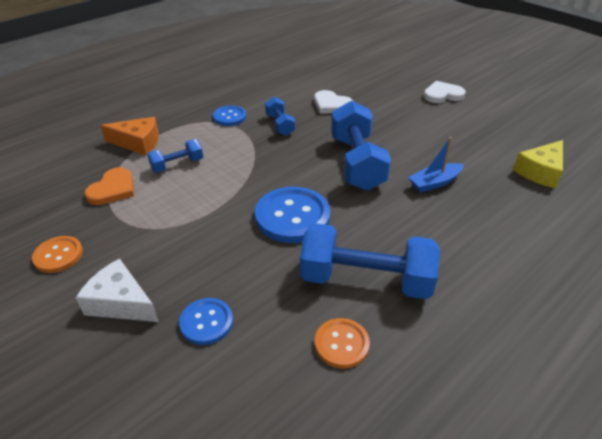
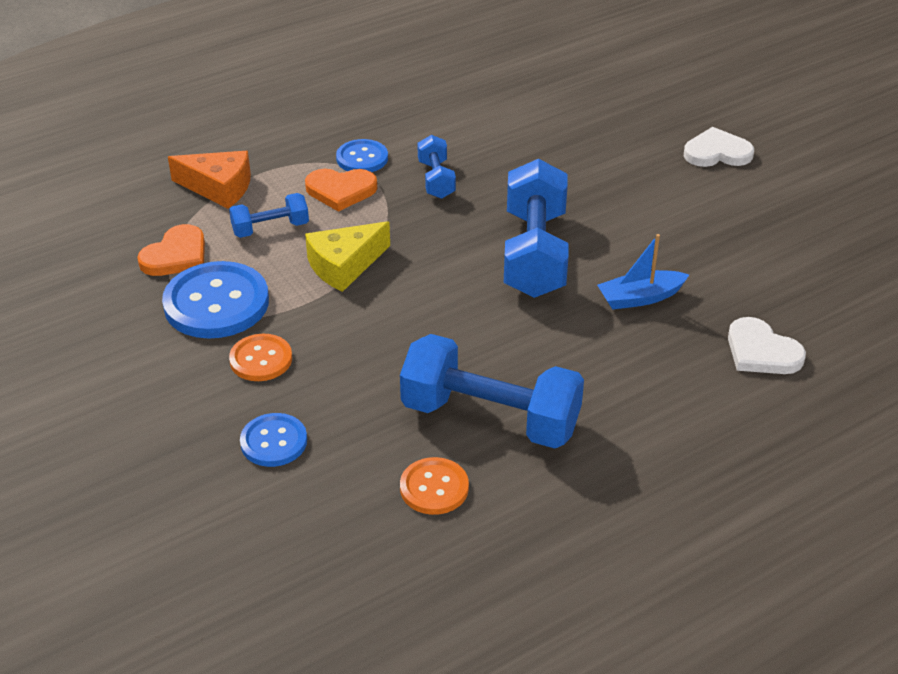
camera: 10 degrees right, 0 degrees up
orange button [32,236,83,273] -> orange button moved to [229,334,292,381]
white cheese [76,259,159,322] -> none
blue button [255,187,330,243] -> blue button moved to [162,261,269,339]
white heart [314,90,353,114] -> white heart moved to [728,317,806,374]
yellow cheese [513,140,563,188] -> yellow cheese moved to [305,221,390,292]
none -> orange heart [305,169,377,212]

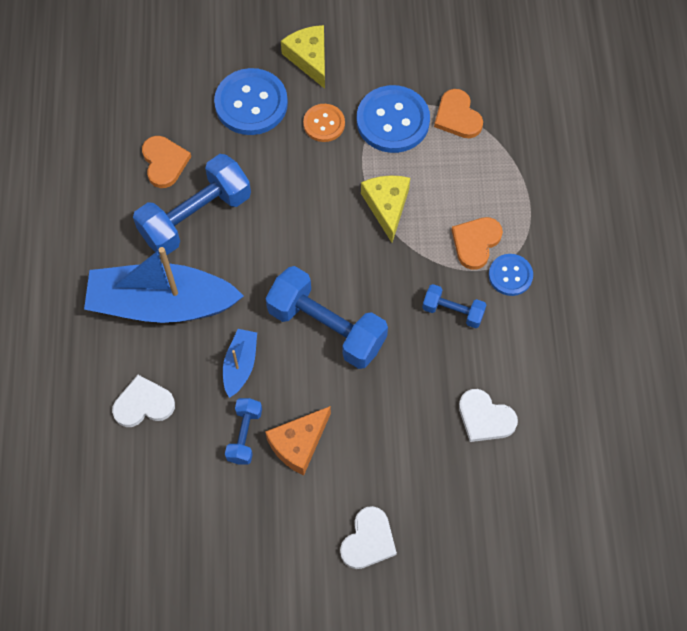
camera: 120 degrees right, 25 degrees up
orange cheese [168,151,251,209] -> orange cheese moved to [265,406,331,475]
blue dumbbell [229,193,309,238] -> blue dumbbell moved to [225,398,262,465]
blue button [240,413,307,467] -> blue button [214,68,288,135], size x1.76
orange button [400,457,469,515] -> orange heart [142,136,191,188]
none -> blue boat [84,247,244,323]
none -> yellow cheese [281,25,325,89]
none -> white heart [459,389,518,442]

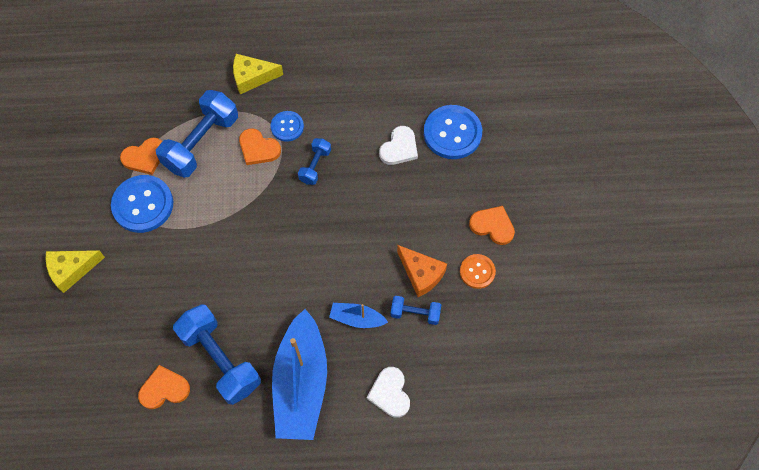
camera: 90 degrees left, 0 degrees up
blue button [214,68,288,135] -> blue button moved to [424,105,482,159]
blue dumbbell [266,266,388,369] -> blue dumbbell moved to [156,90,238,178]
orange button [303,104,345,142] -> orange button moved to [460,254,496,289]
white heart [340,506,397,569] -> orange heart [469,206,515,245]
yellow cheese [361,175,410,243] -> yellow cheese moved to [233,54,283,94]

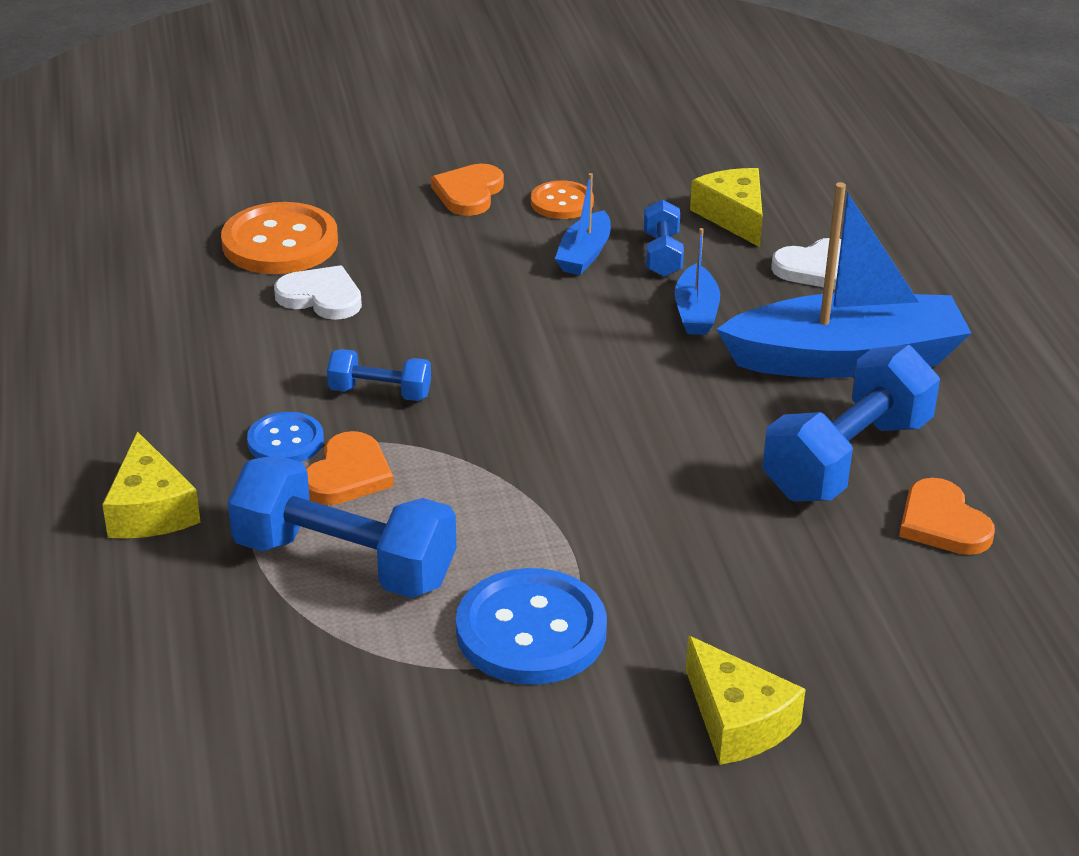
camera: 100 degrees left, 30 degrees down
orange heart [120,138,162,175] -> none
orange cheese [397,245,447,297] -> blue boat [555,173,611,275]
blue button [424,105,482,159] -> orange button [221,202,338,274]
none -> yellow cheese [690,168,763,247]

